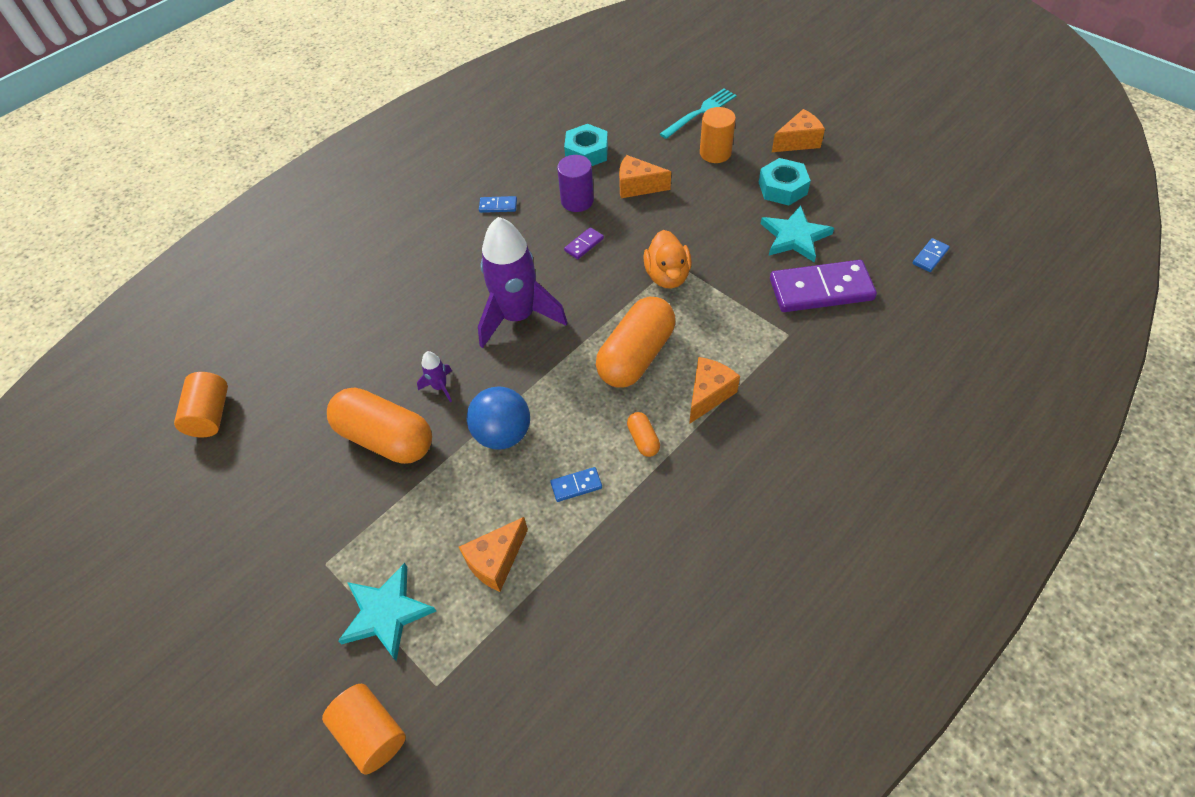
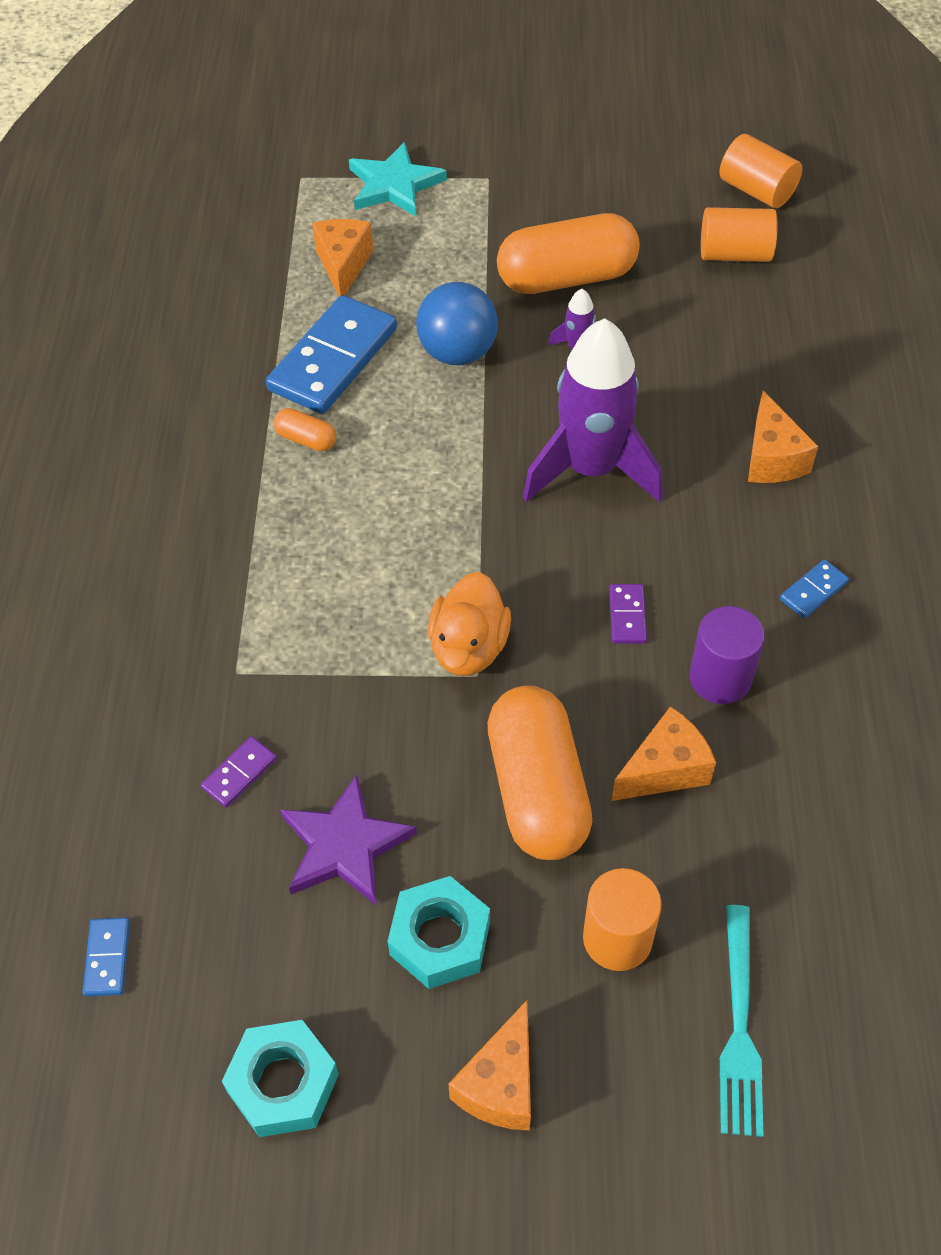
camera: 135 degrees right, 0 degrees up
orange cylinder [322,684,406,775] -> orange cylinder moved to [701,207,778,262]
blue domino [550,467,602,502] -> blue domino [266,295,397,414], size x2.31
turquoise nut [564,124,608,166] -> turquoise nut moved to [222,1020,339,1137]
orange capsule [596,297,675,388] -> orange capsule moved to [488,685,592,860]
orange duck [643,230,692,288] -> orange duck turned 120 degrees counterclockwise [428,572,511,676]
orange cheese [689,357,740,424] -> orange cheese moved to [748,390,818,483]
turquoise star [761,205,834,262] -> purple star [280,775,417,906]
purple domino [770,260,877,312] -> purple domino [201,736,277,808], size x0.43

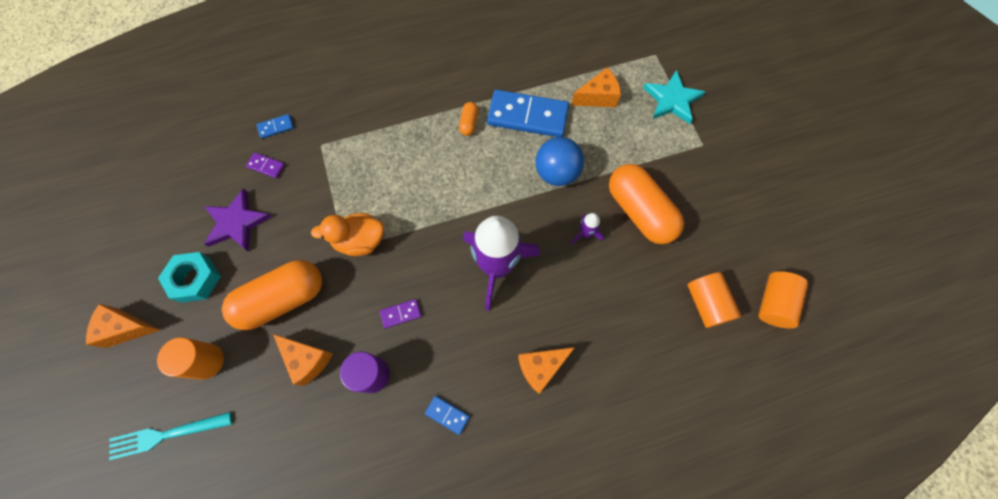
camera: 70 degrees right, 15 degrees up
blue domino [83,918,130,997] -> blue domino moved to [257,114,294,139]
turquoise nut [222,1020,339,1137] -> none

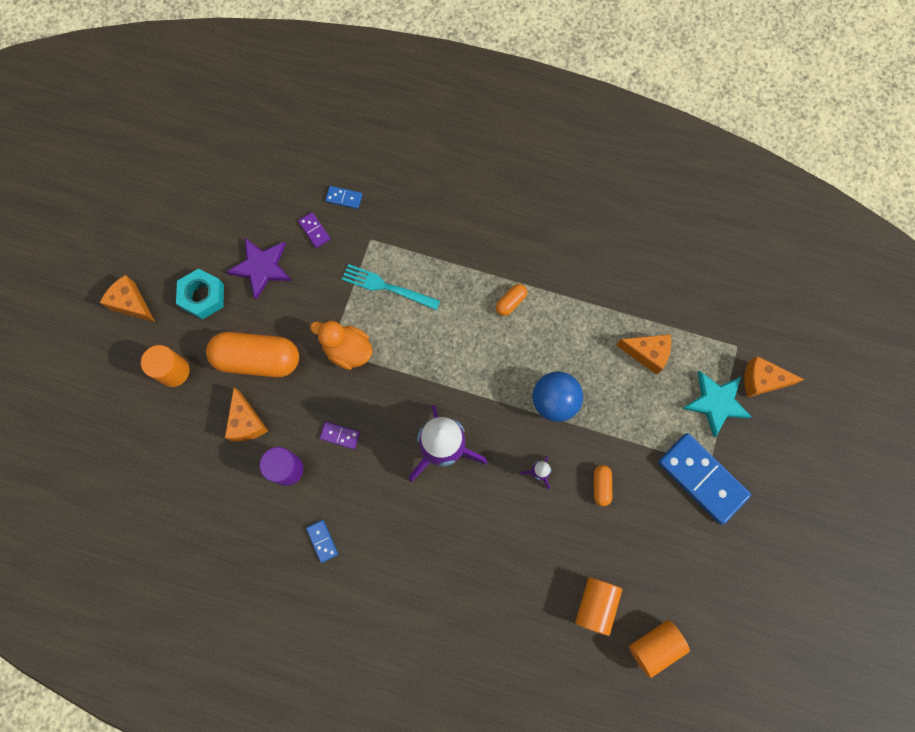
camera: 35 degrees right, 5 degrees up
turquoise fork [109,412,232,460] -> turquoise fork moved to [342,264,440,310]
blue domino [487,90,569,137] -> blue domino moved to [658,433,751,525]
orange cheese [518,347,575,394] -> orange cheese moved to [744,356,805,397]
orange capsule [609,164,684,244] -> orange capsule [594,465,612,506], size x0.43

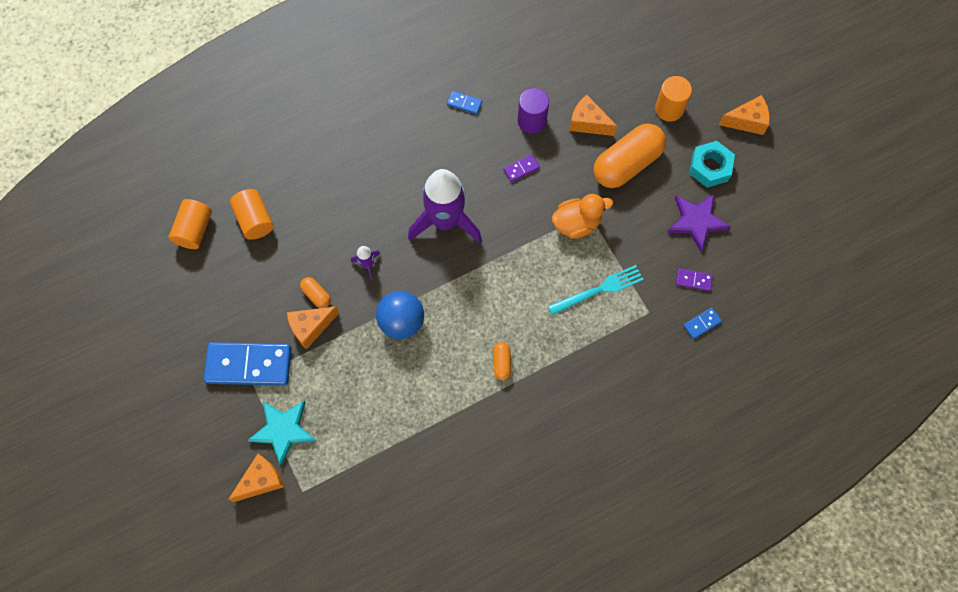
camera: 135 degrees right, 5 degrees down
orange cheese [616,334,671,375] -> orange cheese moved to [287,306,339,349]

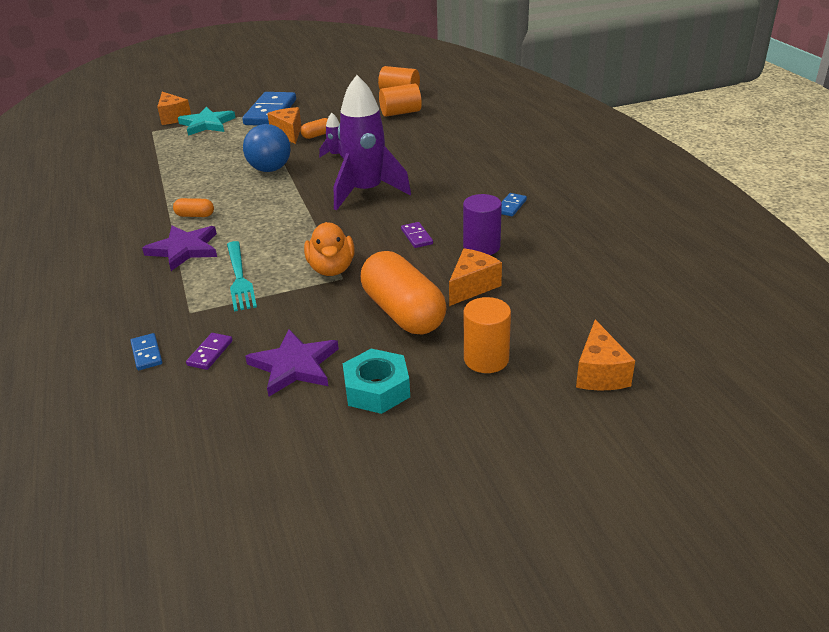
camera: 100 degrees right, 35 degrees down
orange cheese [719,95,770,135] -> orange cheese moved to [576,320,635,390]
none -> purple star [142,225,217,271]

